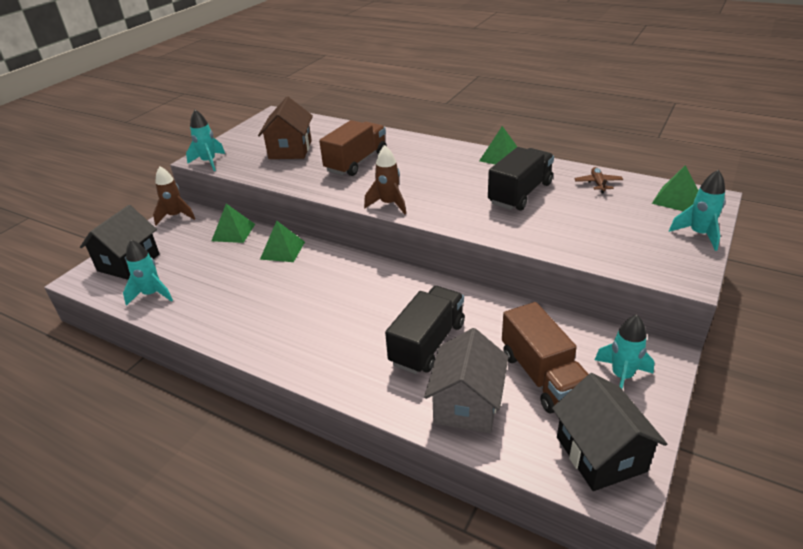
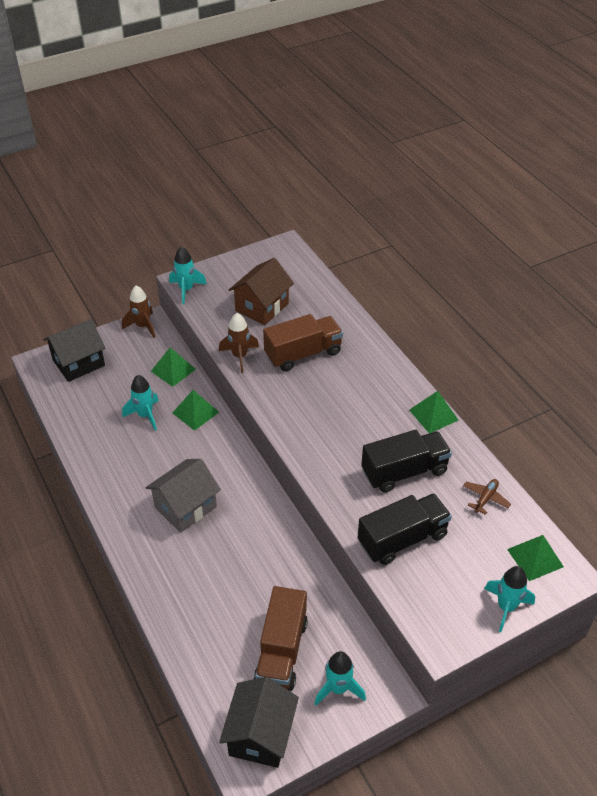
camera: 30 degrees right, 10 degrees up
turquoise rocket [123,240,173,306] -> turquoise rocket moved to [122,375,159,431]
brown rocket [364,145,406,214] -> brown rocket moved to [219,313,259,373]
black truck [385,286,465,374] -> black truck moved to [358,493,452,565]
grey house [424,328,509,433] -> grey house moved to [145,459,221,533]

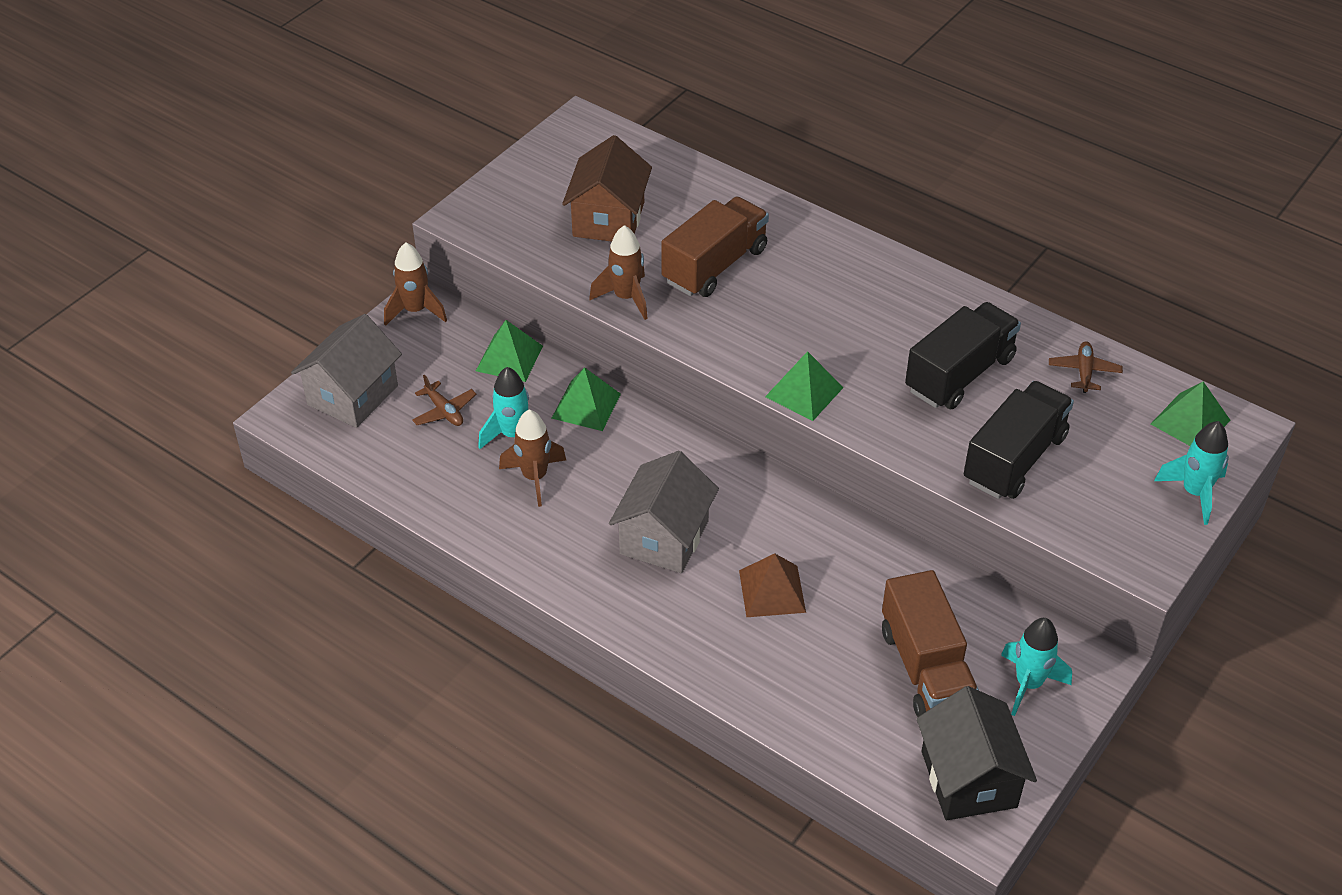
camera: 25 degrees left, 0 degrees up
black house [43,319,106,382] -> grey house [291,314,402,428]
turquoise rocket [169,246,207,304] -> none
green pyramid [409,391,458,433] -> green pyramid moved to [765,351,843,421]
none -> brown plane [412,375,477,426]
none -> brown rocket [499,409,566,507]
none -> brown pyramid [739,553,806,617]

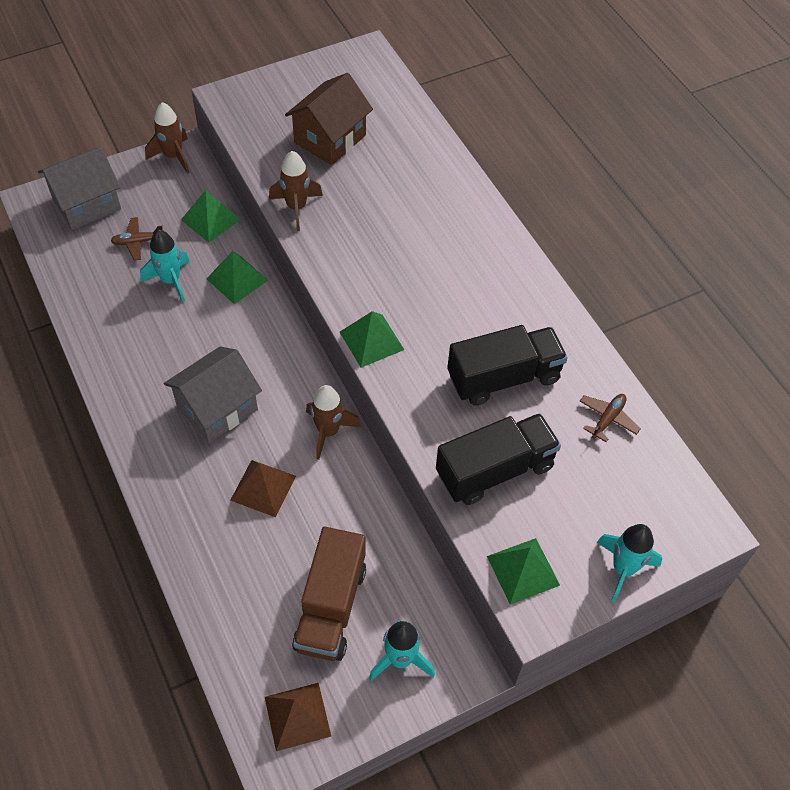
camera: 25 degrees right, 10 degrees up
brown plane [412,375,477,426] -> brown plane turned 90 degrees clockwise [111,217,163,261]
brown rocket [499,409,566,507] -> brown rocket moved to [306,385,361,460]
brown truck [661,197,769,297] -> none
black house [916,686,1037,820] -> brown pyramid [265,683,331,751]
green pyramid [1151,381,1230,446] -> green pyramid moved to [487,538,560,604]

